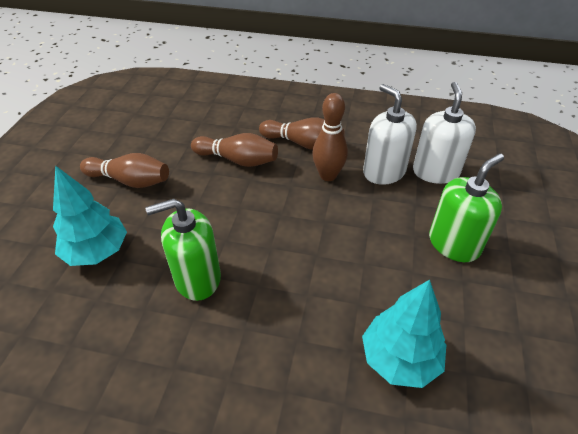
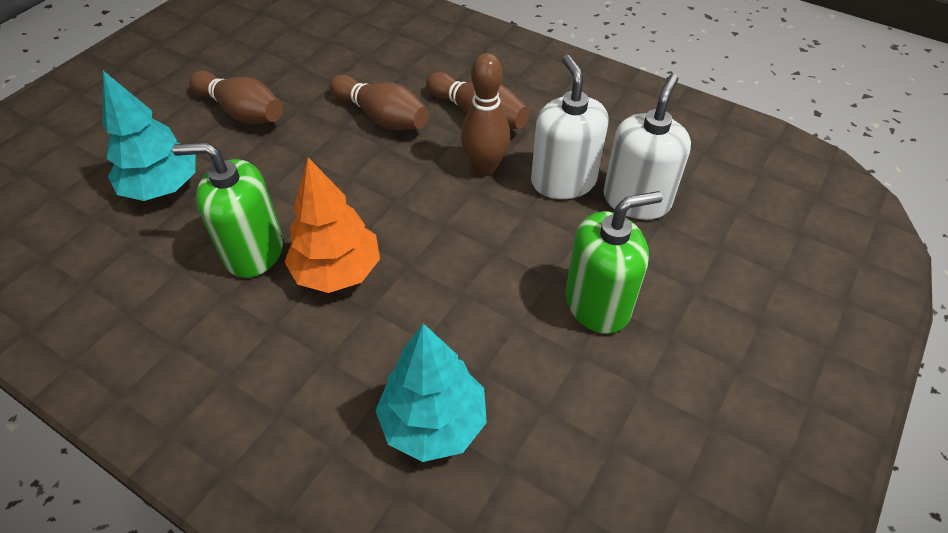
camera: 20 degrees right, 5 degrees up
none -> orange tree [284,158,380,293]

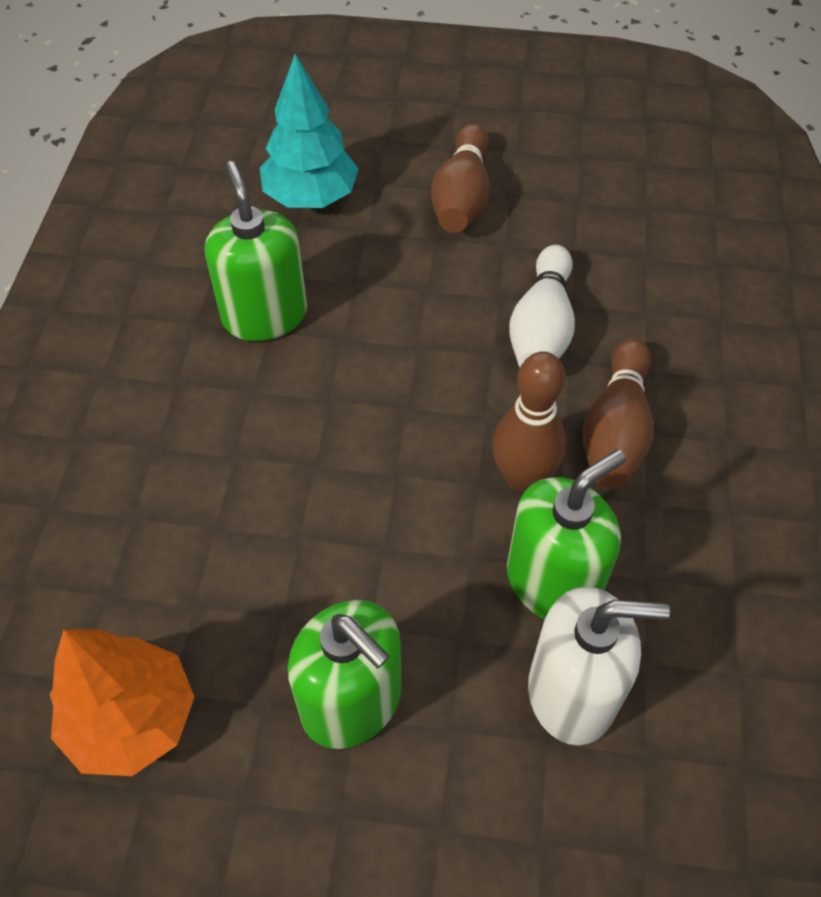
camera: 65 degrees right, 5 degrees up
orange tree [284,158,380,293] -> orange tree moved to [50,629,194,776]
brown bowling pin [329,74,429,130] -> white bowling pin [509,245,575,367]
turquoise tree [375,323,487,462] -> none
white soap dispenser [531,55,609,199] -> green soap dispenser [507,449,626,619]

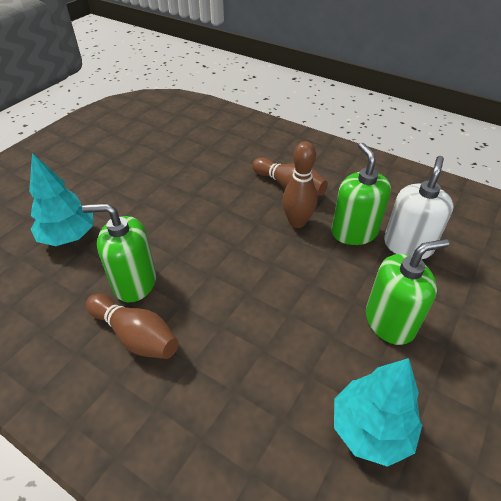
camera: 65 degrees left, 10 degrees down
orange tree [50,629,194,776] -> turquoise tree [334,358,422,467]
brown bowling pin [431,124,490,233] -> brown bowling pin moved to [86,294,178,359]
white bowling pin [509,245,575,367] -> none

